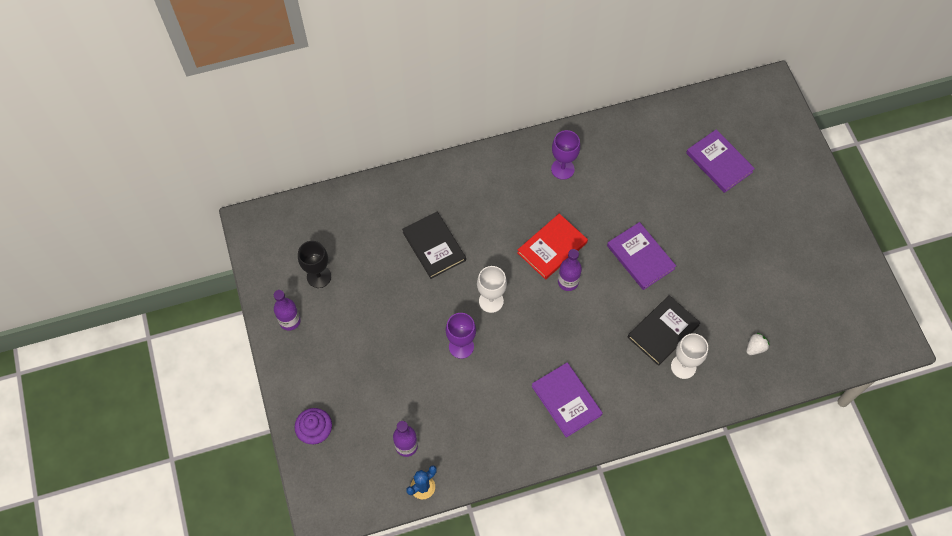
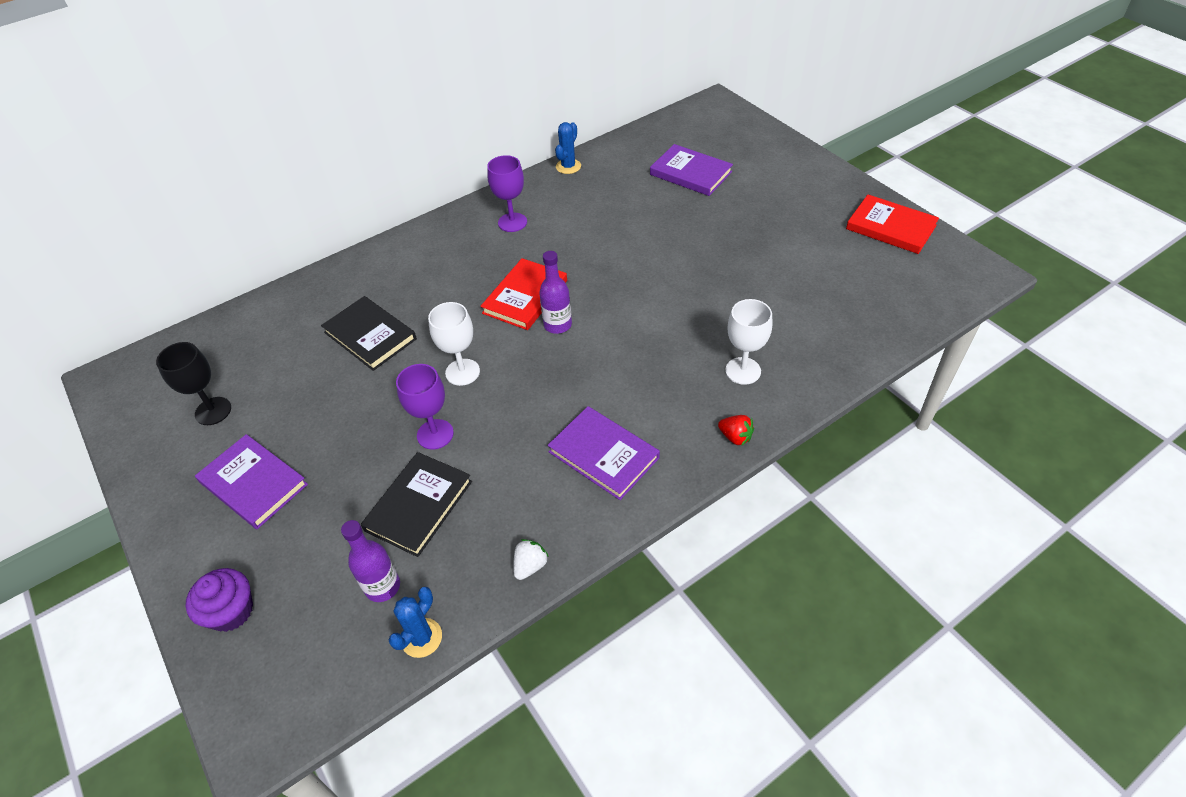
camera: 15 degrees left, 15 degrees down
purple bottle [274,290,301,331] -> none
purple book [607,222,676,290] -> purple book moved to [195,434,308,529]
black book [628,295,700,366] -> black book moved to [361,452,472,557]
white strawberry [746,333,770,355] -> white strawberry moved to [513,539,549,580]
none -> blue cactus [555,122,581,174]
none -> red strawberry [718,415,754,446]
none -> red book [846,195,939,254]

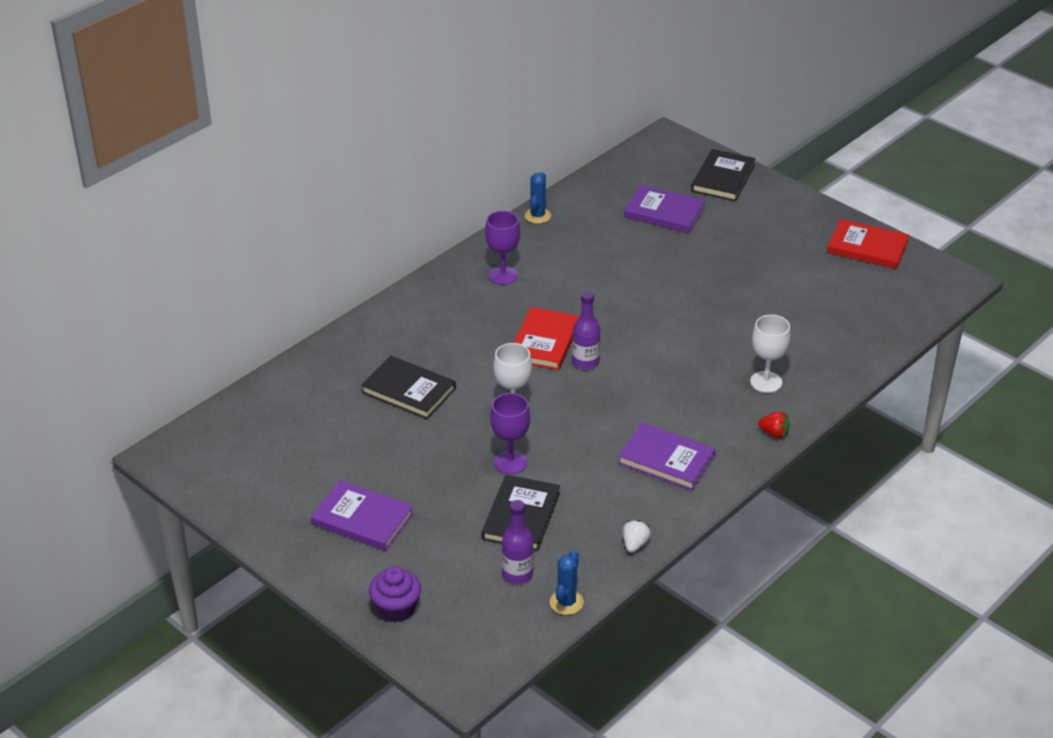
camera: 15 degrees left, 10 degrees down
black goblet [156,342,231,425] -> none
none -> black book [691,149,756,201]

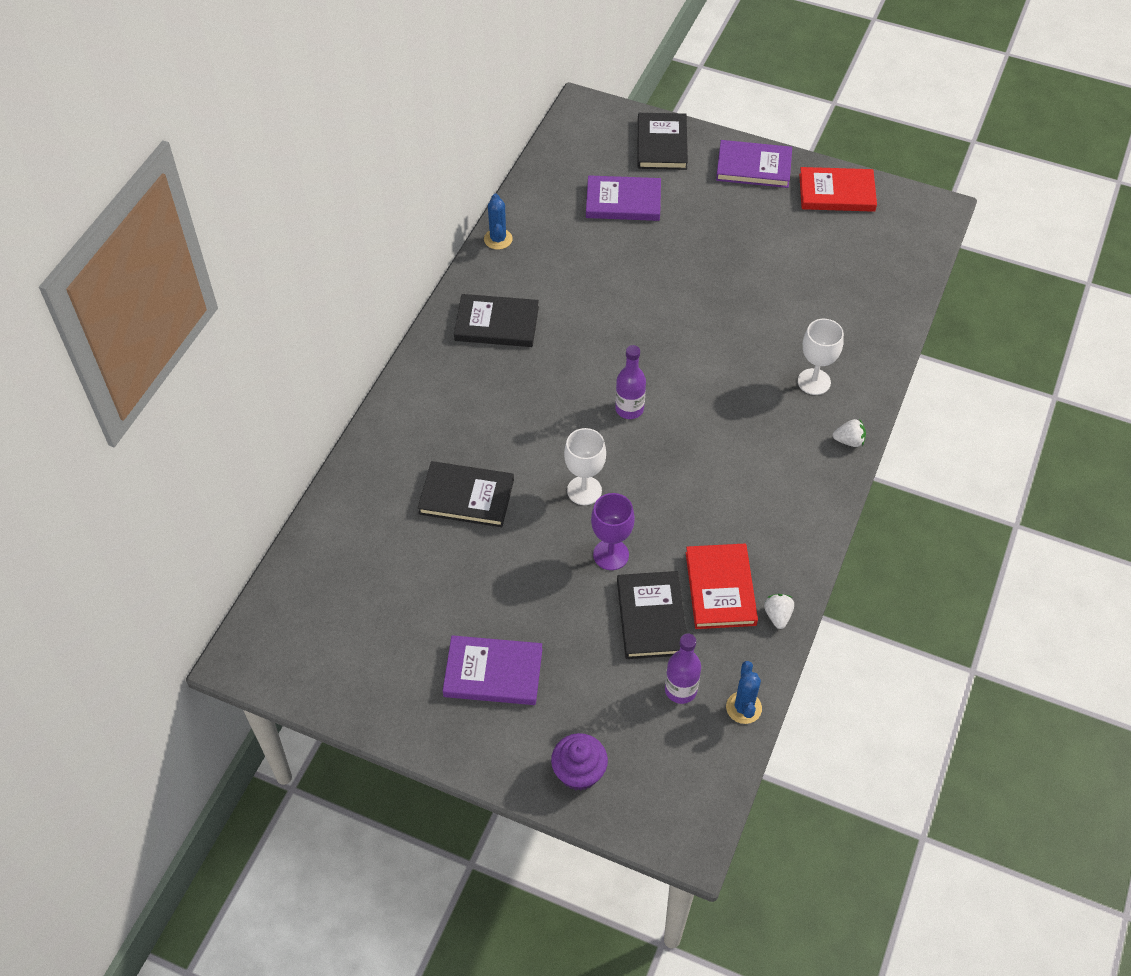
camera: 20 degrees left, 15 degrees up
purple goblet [485,211,520,285] -> black book [454,294,539,347]
red book [514,307,580,370] -> red book moved to [686,544,758,629]
purple book [618,423,716,490] -> purple book moved to [716,140,792,188]
red strawberry [758,411,790,438] -> white strawberry [833,419,866,447]

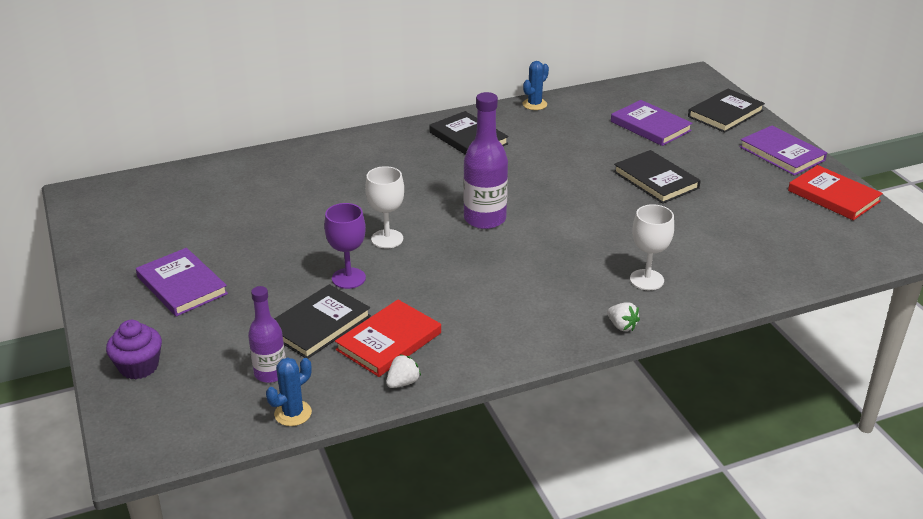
camera: 45 degrees right, 20 degrees down
black book [418,461,514,527] -> black book moved to [613,150,701,204]
purple bottle [615,345,646,419] -> purple bottle [463,92,508,229], size x1.58

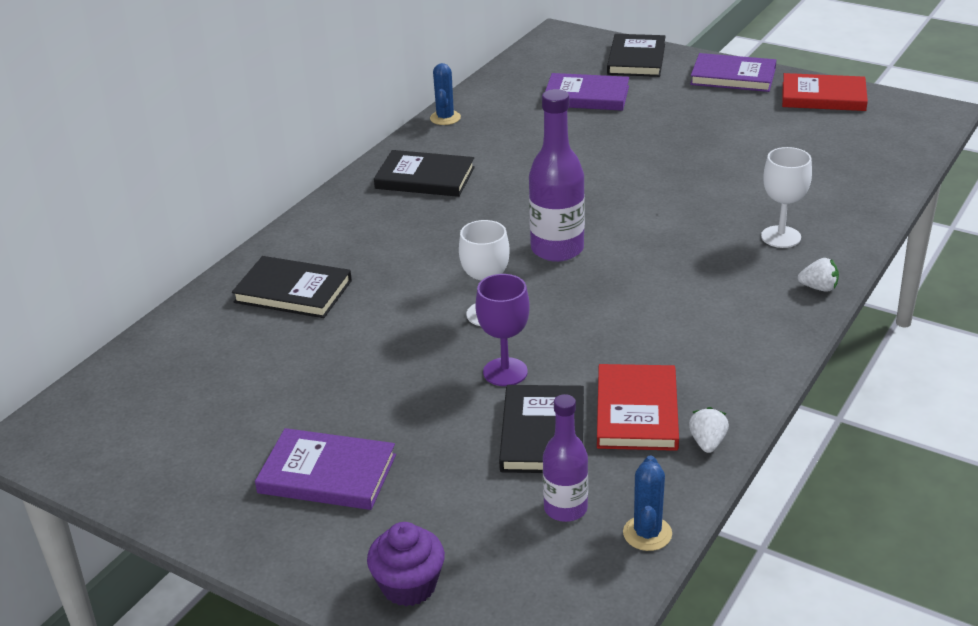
camera: 35 degrees left, 0 degrees up
black book [613,150,701,204] -> black book moved to [232,256,352,318]

